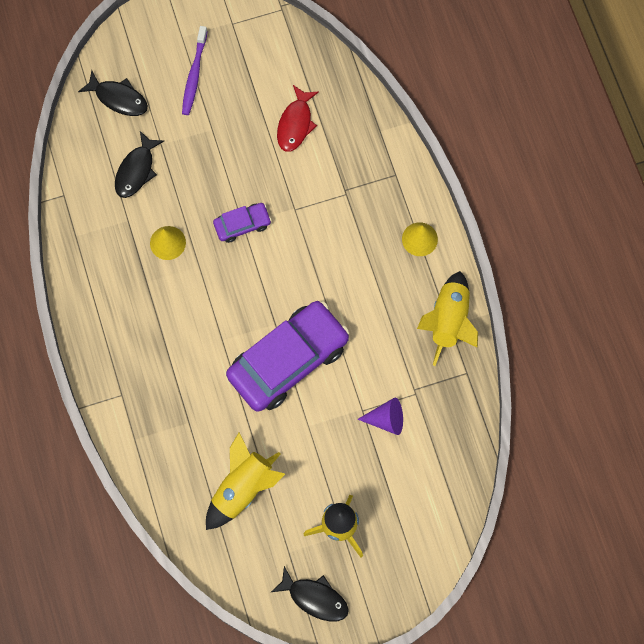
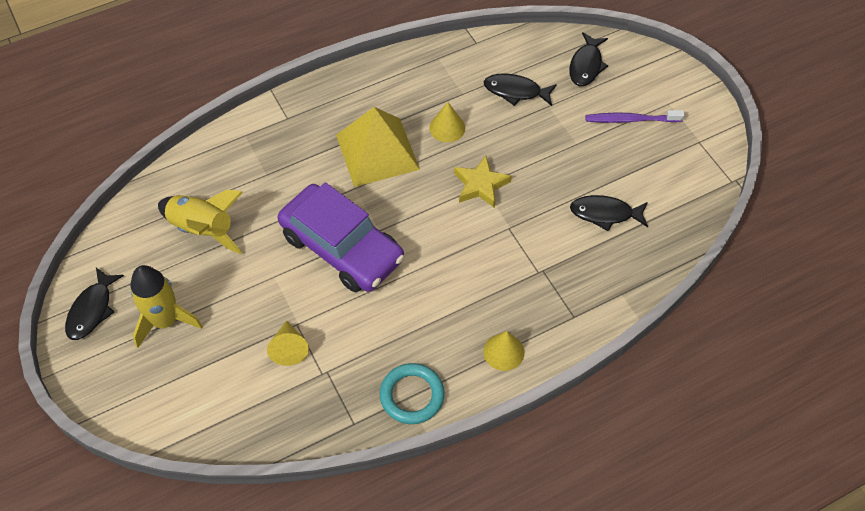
camera: 80 degrees right, 15 degrees down
purple car [213,203,271,243] -> yellow star [454,156,512,208]
red fish [277,85,319,152] -> black fish [570,195,648,231]
purple cone [357,398,403,435] -> yellow cone [267,321,309,366]
yellow rocket [417,271,478,366] -> turquoise ring [380,363,445,424]
none -> yellow pyramid [336,107,420,187]

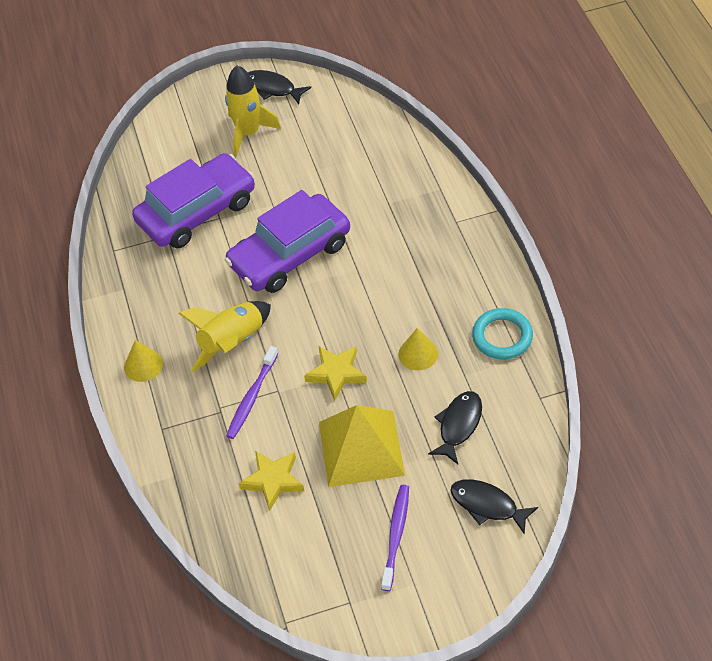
camera: 105 degrees right, 5 degrees down
yellow rocket [158,190,243,254] -> yellow rocket moved to [178,301,271,372]
yellow cone [267,321,309,366] -> purple car [132,153,255,248]
yellow pyramid [336,107,420,187] -> yellow pyramid moved to [319,405,405,487]
turquoise ring [380,363,445,424] -> turquoise ring moved to [472,308,533,359]
black fish [570,195,648,231] -> yellow star [238,451,304,511]
none -> purple toothbrush [226,346,278,439]

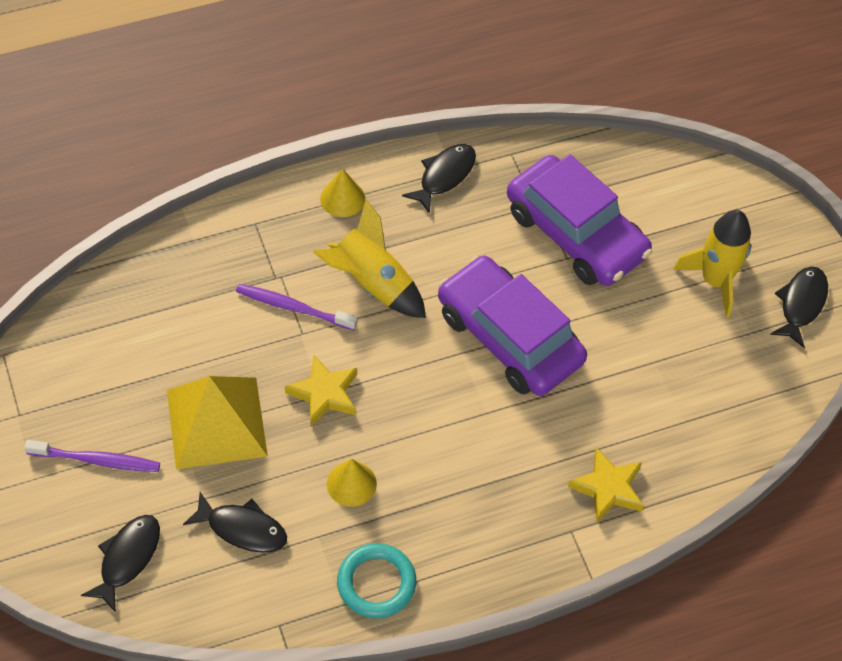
camera: 80 degrees right, 5 degrees up
yellow star [238,451,304,511] -> yellow star moved to [568,447,644,522]
none -> black fish [402,144,476,214]

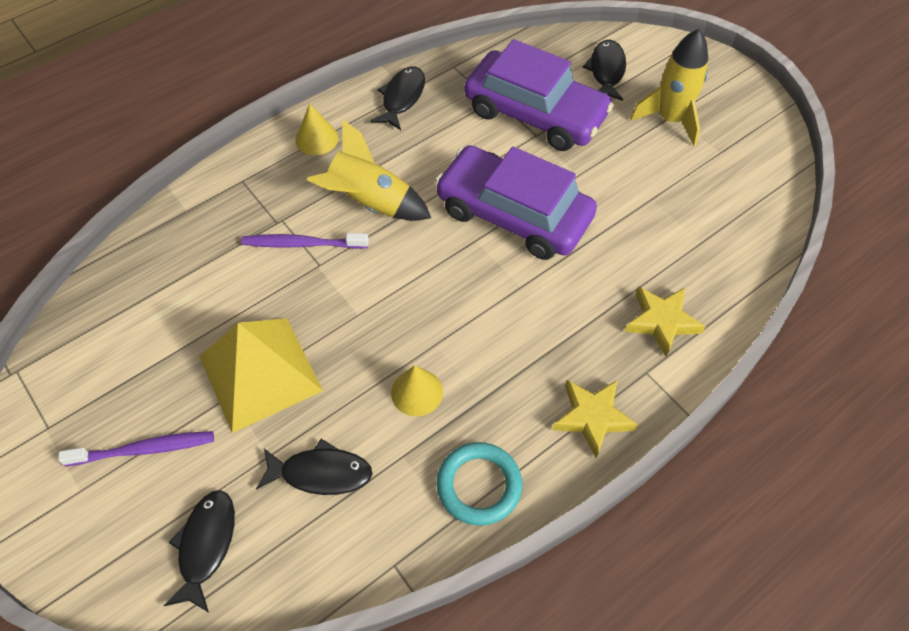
camera: 15 degrees left, 0 degrees up
yellow star [285,355,357,426] -> yellow star moved to [552,380,638,458]
black fish [770,267,828,348] -> black fish moved to [582,39,626,101]

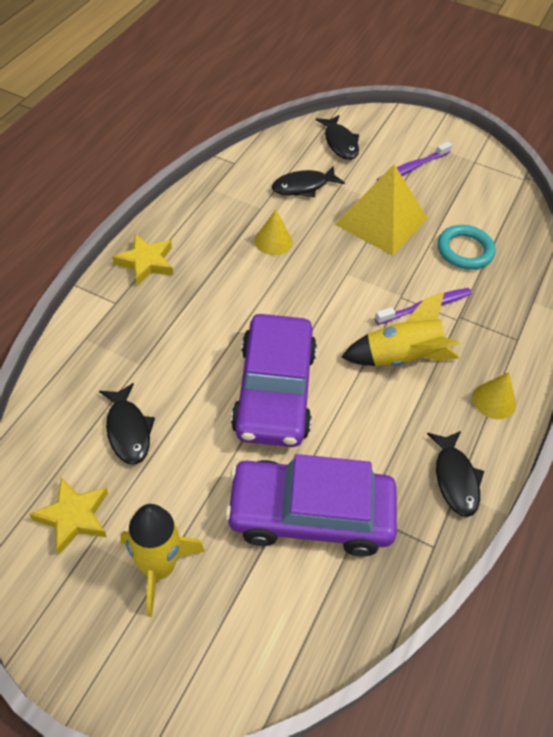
camera: 150 degrees right, 5 degrees down
purple car [435,145,597,260] -> purple car turned 90 degrees clockwise [231,314,317,447]
turquoise ring [436,442,522,526] -> turquoise ring moved to [437,225,496,270]
black fish [582,39,626,101] -> black fish moved to [99,383,155,464]
yellow star [624,286,706,357] -> yellow star moved to [29,477,108,555]

